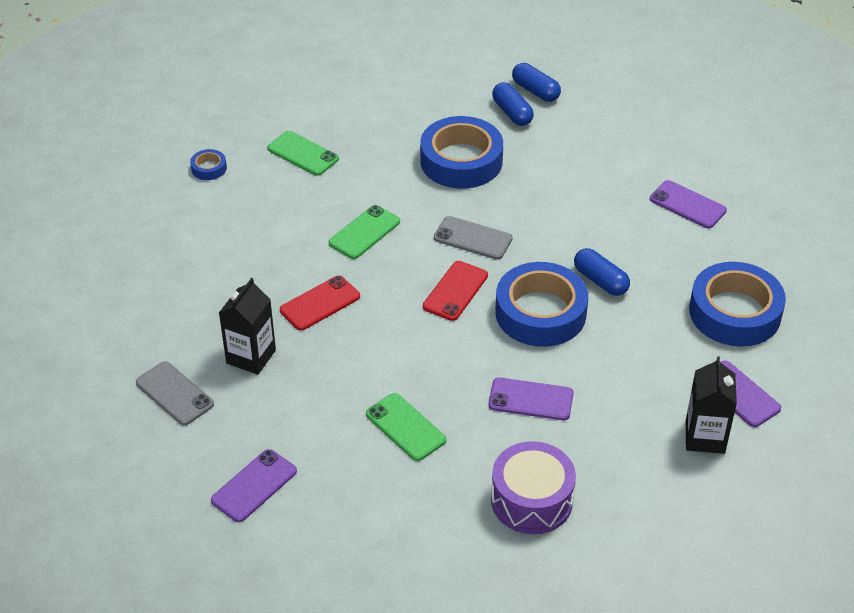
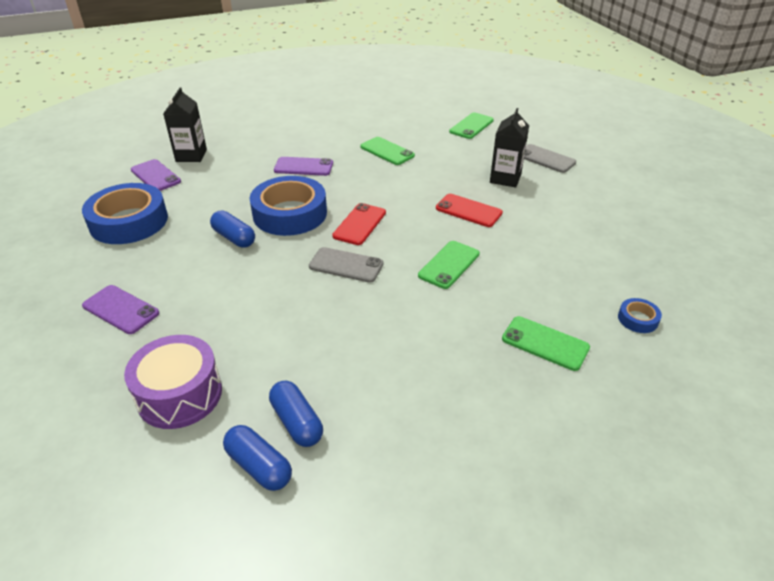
camera: 175 degrees right, 5 degrees down
purple phone [211,449,297,522] -> green phone [449,112,494,139]
red phone [280,276,360,331] -> red phone turned 75 degrees clockwise [436,194,503,227]
blue tape [420,116,503,189] -> none
purple drum [491,441,576,534] -> purple drum moved to [124,335,222,429]

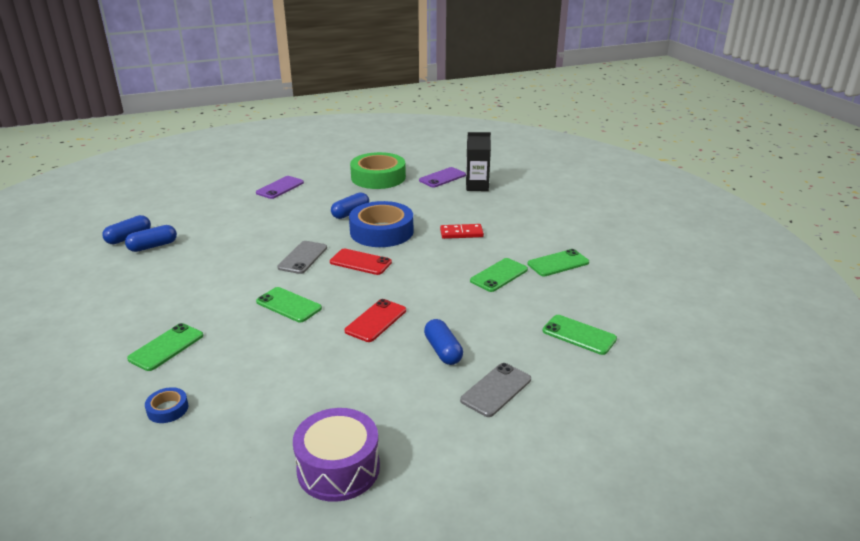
camera: 90 degrees right, 10 degrees down
blue tape [82,183,168,244] -> green tape [350,152,406,189]
purple drum [124,335,222,429] -> purple drum moved to [293,408,380,502]
purple phone [274,157,333,176] -> red domino [440,224,484,239]
black carton [490,108,529,187] -> blue capsule [424,319,463,365]
none -> green phone [527,249,589,276]

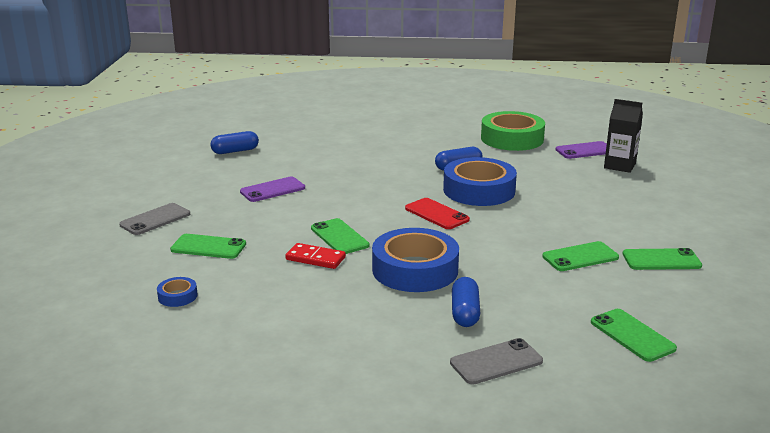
camera: 25 degrees right, 5 degrees down
blue capsule [125,225,177,252] -> none
green phone [127,323,203,371] -> green phone turned 45 degrees clockwise [170,234,246,259]
purple phone [256,176,304,199] -> purple phone moved to [240,177,305,202]
grey phone [277,241,327,274] -> grey phone moved to [119,203,190,235]
purple drum [293,408,380,502] -> none
red phone [345,299,406,342] -> blue tape [372,228,459,292]
red domino [440,224,484,239] -> red domino moved to [285,243,346,269]

